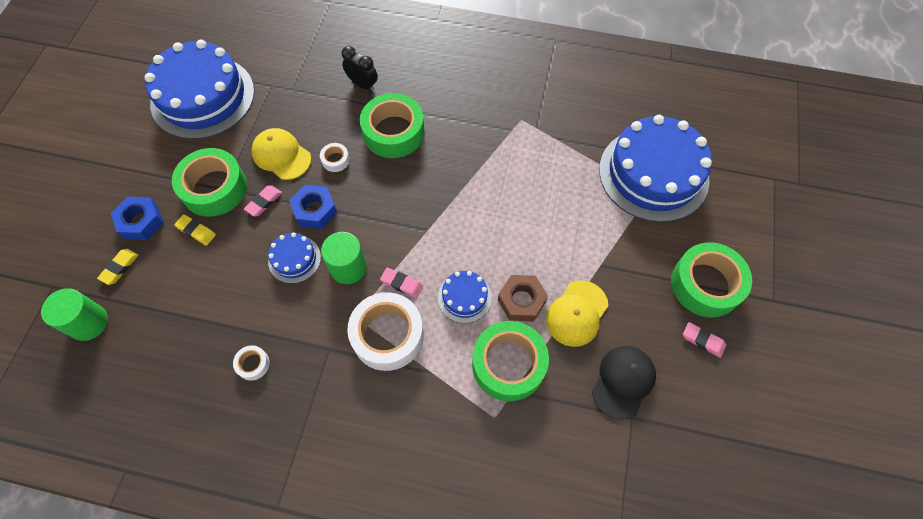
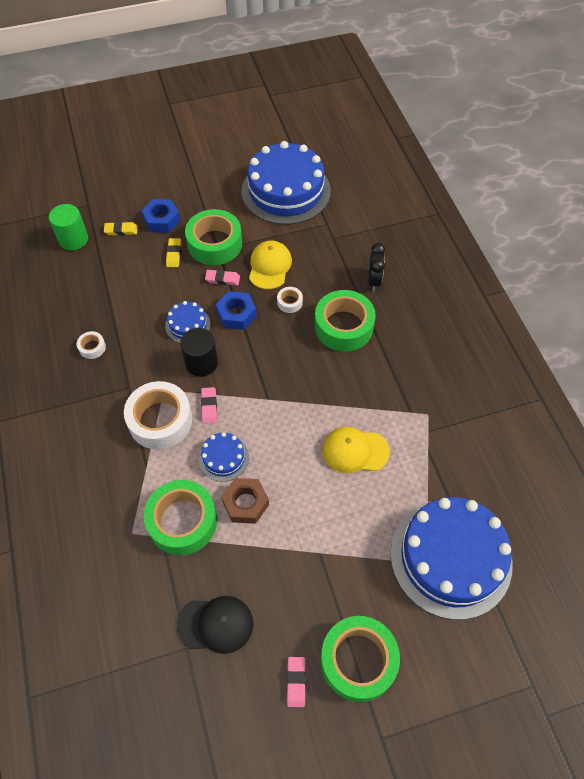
camera: 60 degrees right, 5 degrees down
green cylinder [321,232,367,284] -> black cylinder [180,328,218,377]
yellow cap [546,280,609,347] -> yellow cap moved to [322,427,390,473]

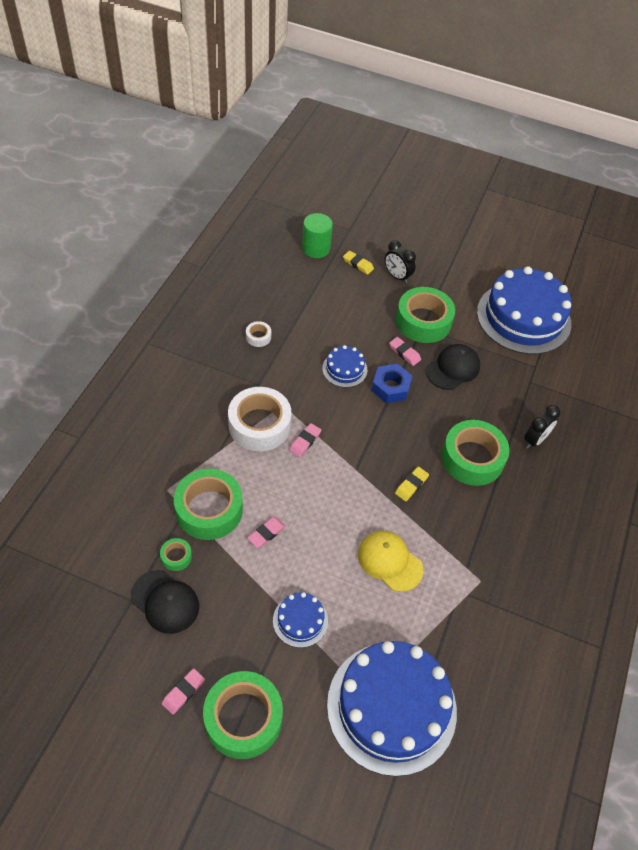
camera: 35 degrees right, 5 degrees down
blue nut [142,199,180,233] -> black clock [385,240,416,283]
yellow eraser [166,238,182,267] -> yellow eraser moved to [395,467,429,501]
black cylinder [180,328,218,377] -> none
blue cake [199,432,249,482] -> blue cake moved to [273,592,328,648]
brown nut [221,478,269,524] -> pink eraser [247,517,286,548]
yellow cap [249,240,292,289] -> black cap [426,344,480,390]
white tape [277,287,303,313] -> none
none -> green tape [160,538,192,571]

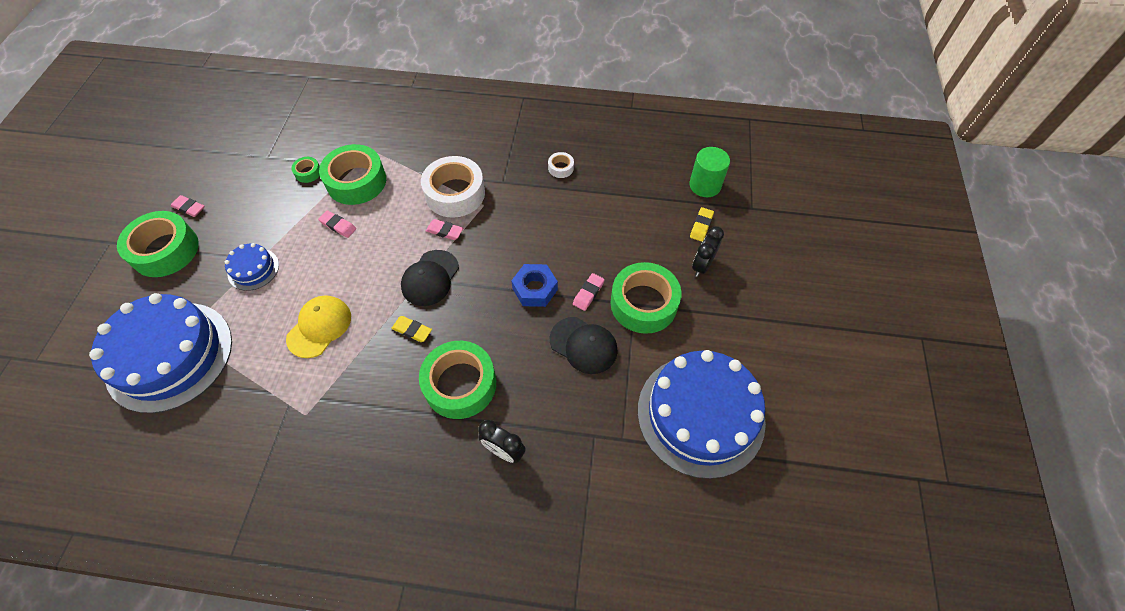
camera: 80 degrees right, 5 degrees up
black cap [131,570,199,634] -> black cap moved to [401,250,459,306]
blue cake [322,345,367,387] -> none

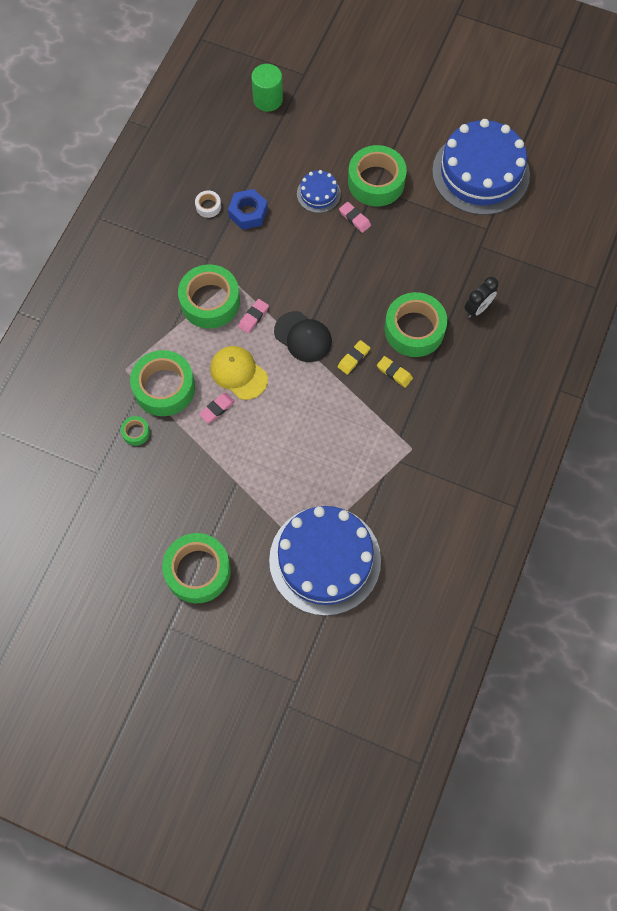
camera: 75 degrees left, 10 degrees up
pink eraser [171,195,204,217] -> none
blue cake [225,243,279,291] -> blue cake moved to [297,170,341,213]
yellow cap [286,295,351,358] -> yellow cap moved to [210,346,268,400]
white tape [421,156,485,218] -> green tape [178,264,240,329]
blue nut [511,264,558,307] -> blue nut moved to [228,189,268,230]
black cap [549,317,618,374] -> none
yellow eraser [690,207,714,242] -> yellow eraser moved to [377,356,413,388]
black clock [692,226,724,277] -> none

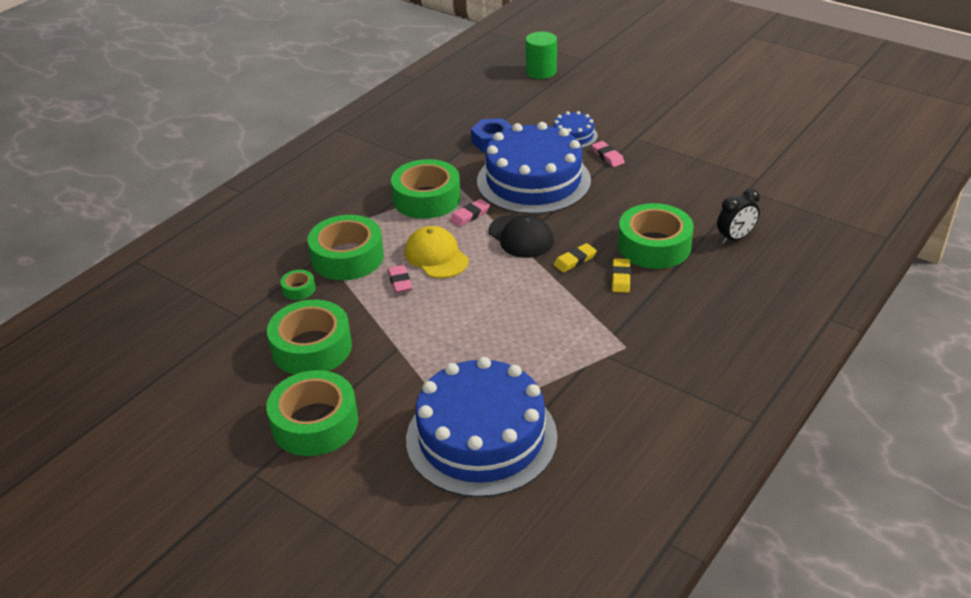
camera: 15 degrees right, 30 degrees down
white tape [195,190,221,218] -> none
pink eraser [199,393,235,423] -> pink eraser turned 75 degrees counterclockwise [387,265,412,293]
green tape [348,145,407,206] -> green tape moved to [267,300,352,375]
yellow eraser [377,356,413,388] -> yellow eraser turned 45 degrees clockwise [612,258,631,293]
blue cake [432,119,530,215] -> blue cake moved to [477,122,591,214]

